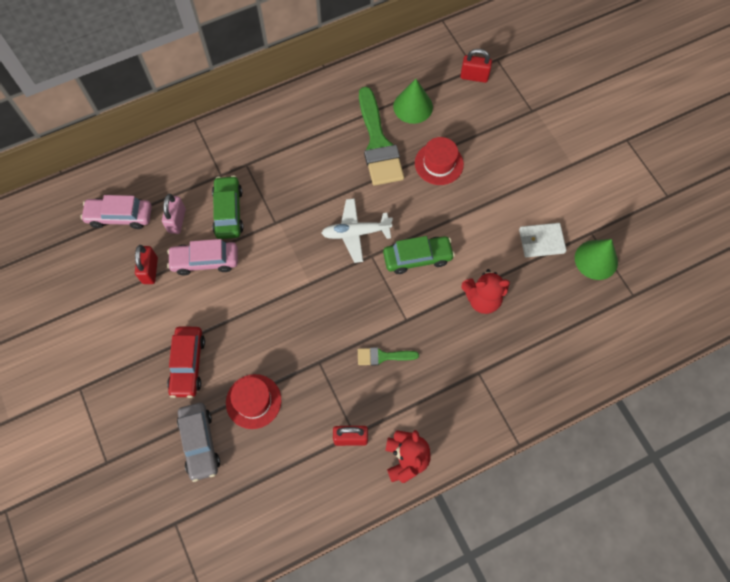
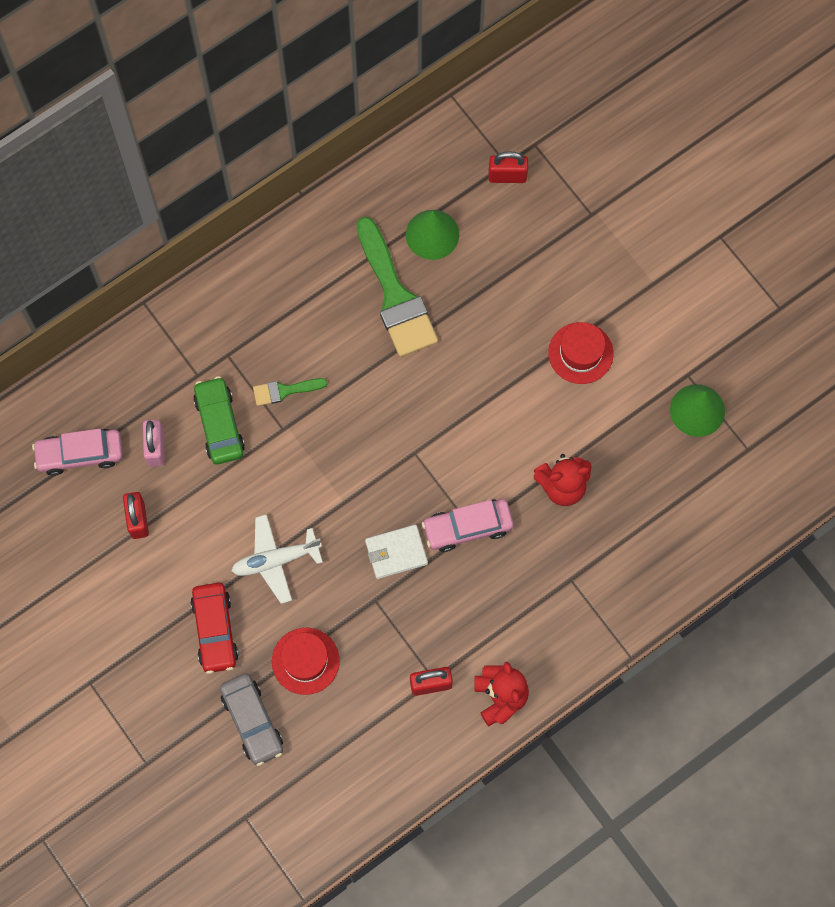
camera: 10 degrees left, 5 degrees up
pink car [167,239,238,275] -> pink car moved to [422,499,514,552]
white plane [321,198,393,263] -> white plane moved to [232,514,323,604]
green brush [358,347,419,366] -> green brush moved to [253,378,328,406]
green car [383,236,455,274] -> none
red hat [415,137,464,185] -> red hat moved to [548,322,614,384]
white wallet [519,223,567,258] -> white wallet moved to [365,525,428,579]

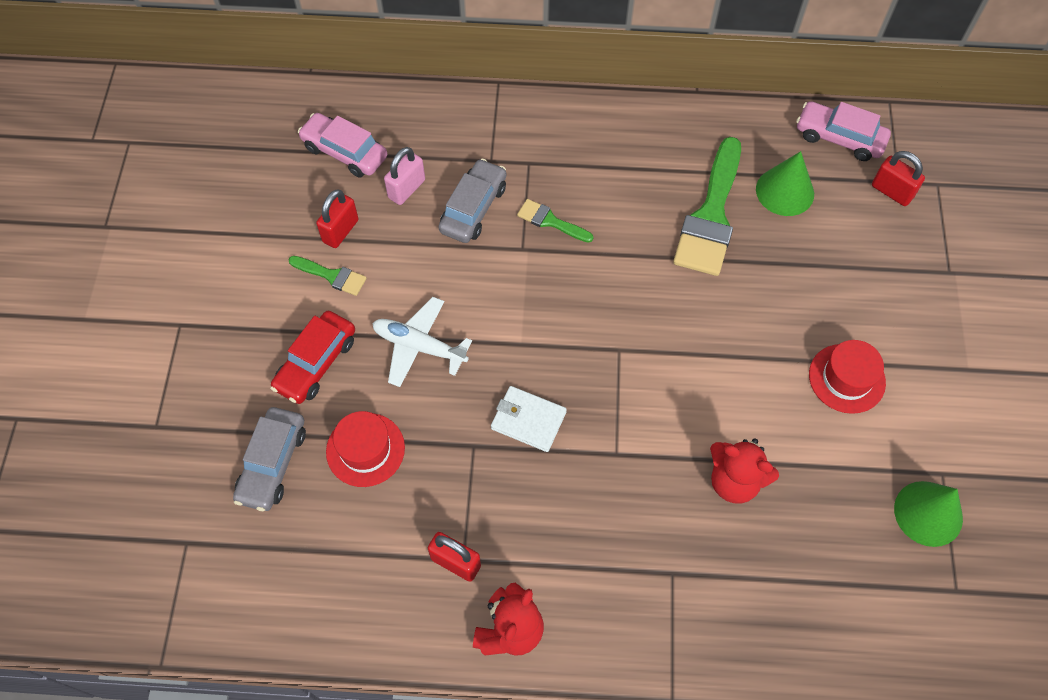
camera: 40 degrees right, 10 degrees down
green car [193,376,245,464] -> grey car [439,159,506,243]
pink car [422,499,514,552] -> pink car moved to [796,101,891,161]
none -> green brush [288,256,367,296]

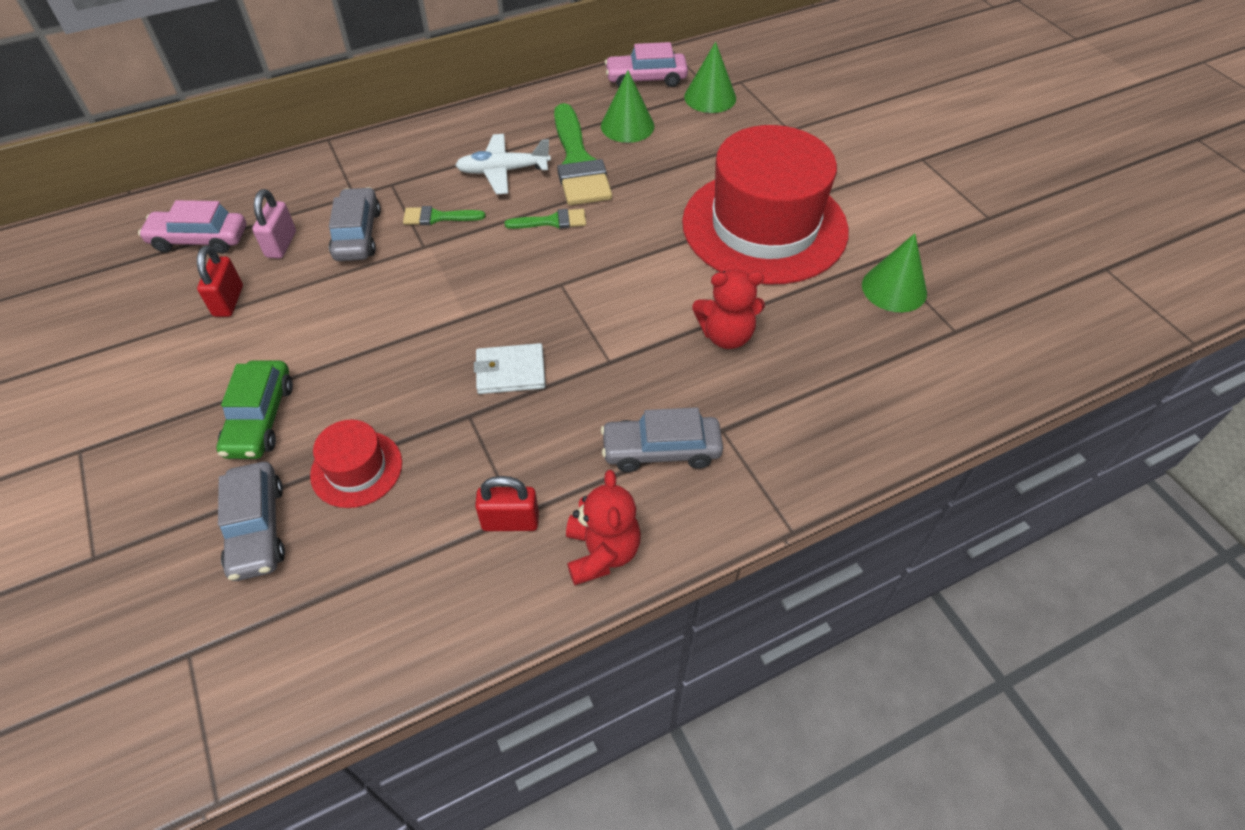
camera: 30 degrees left, 10 degrees down
red car [270,311,355,404] -> green car [216,360,293,459]
green brush [288,256,367,296] -> green brush moved to [505,209,586,229]
white plane [372,297,472,387] -> white plane moved to [455,134,551,194]
red hat [809,340,886,414] -> red hat [682,125,849,285], size x2.29
red padlock [872,151,925,206] -> green cone [684,42,736,113]
none -> grey car [601,407,723,472]

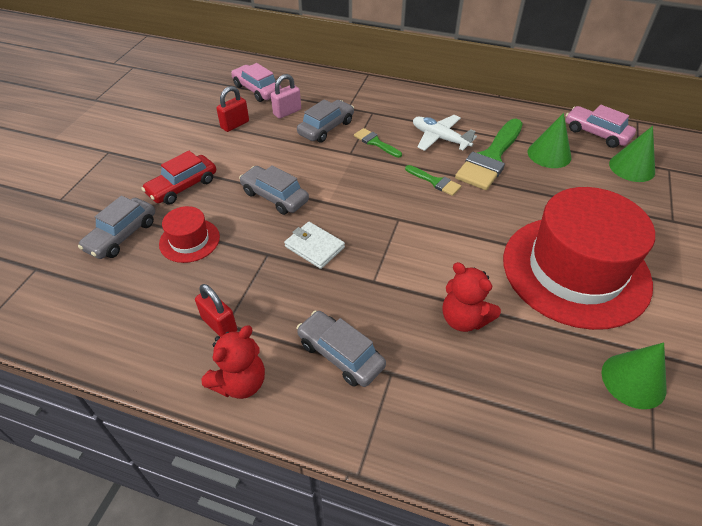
camera: 45 degrees right, 5 degrees down
green car [216,360,293,459] -> red car [142,151,216,205]
none -> grey car [239,165,309,215]

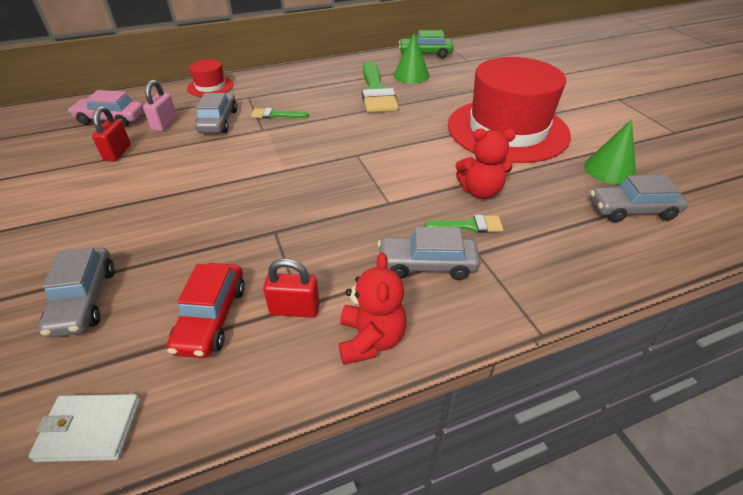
camera: 40 degrees left, 5 degrees down
red car [142,151,216,205] -> red car moved to [167,263,245,358]
red hat [159,206,220,263] -> red hat moved to [187,59,234,97]
grey car [239,165,309,215] -> grey car moved to [590,175,688,222]
white wallet [284,222,345,269] -> white wallet moved to [28,394,140,462]
green brush [405,165,461,196] -> green brush moved to [425,215,503,233]
white plane [413,115,477,151] -> none
pink car [566,105,636,148] -> green car [399,30,453,58]
green cone [609,126,655,182] -> none

